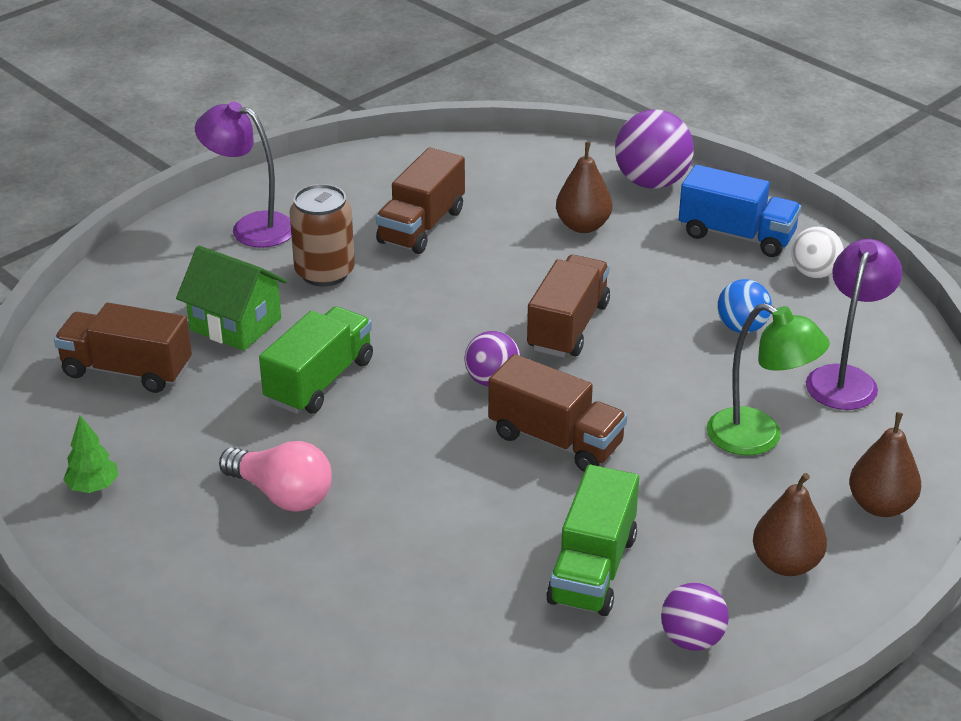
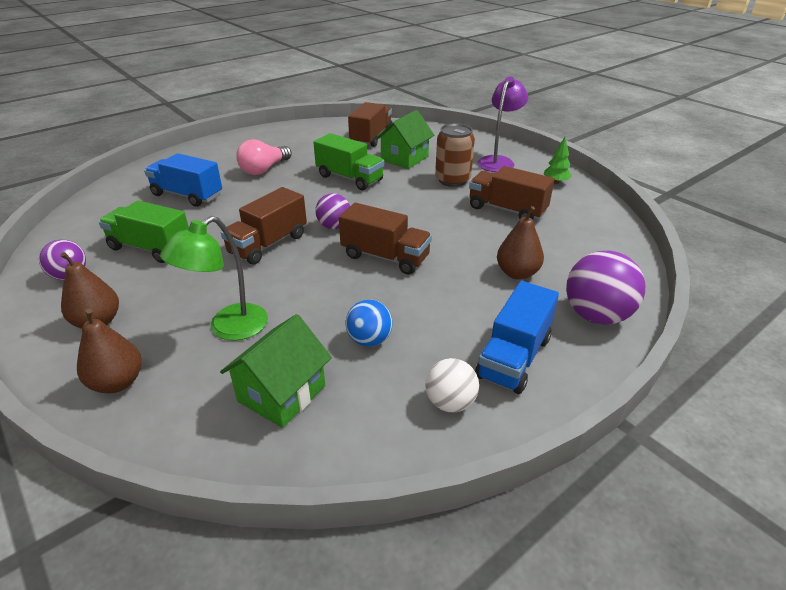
camera: 95 degrees right, 0 degrees up
green tree [63,415,119,493] -> green tree moved to [544,137,572,184]
purple lamp [806,239,902,410] -> green house [220,314,332,428]
none -> blue truck [144,153,222,207]

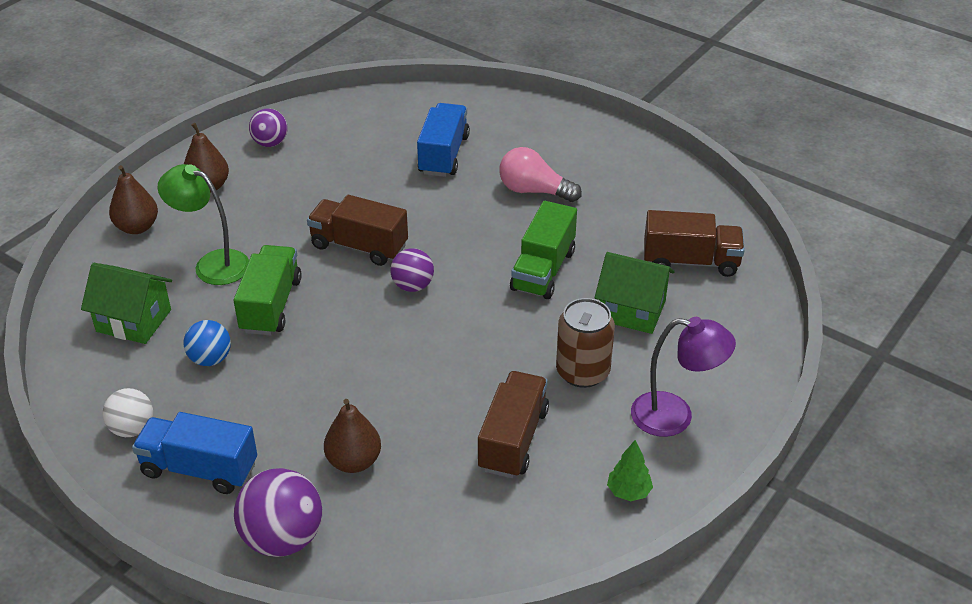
camera: 75 degrees right, 5 degrees up
green truck [99,201,189,263] -> green truck moved to [234,245,302,335]
brown truck [339,203,432,275] -> none

